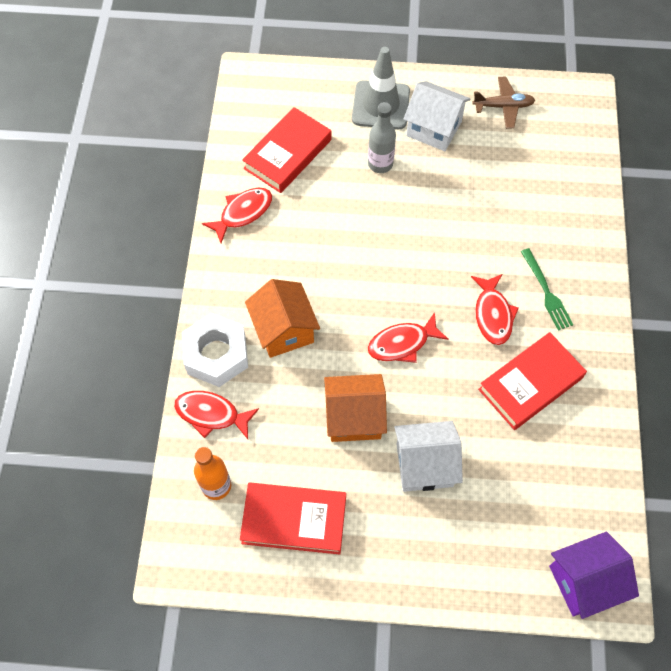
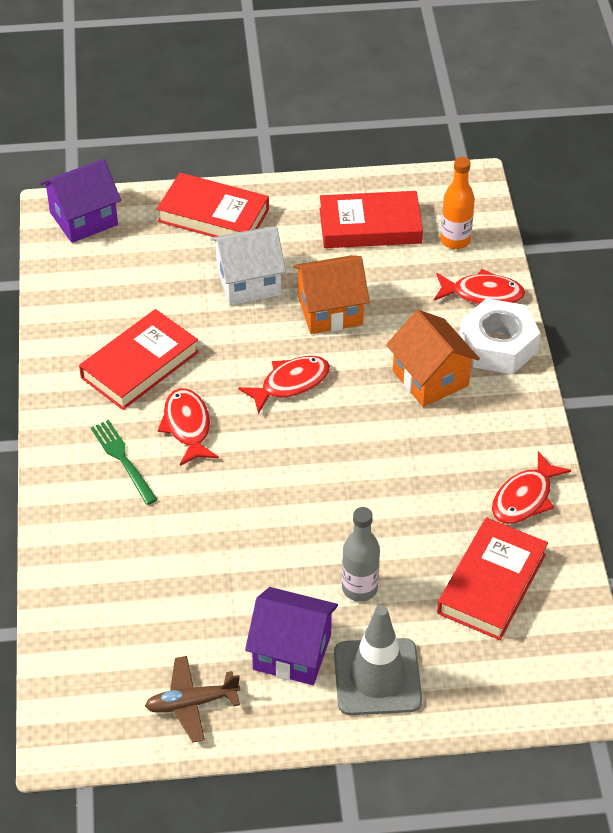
camera: 170 degrees right, 15 degrees down
white house [404,81,471,151] -> purple house [245,587,338,685]
none -> red book [157,173,269,237]

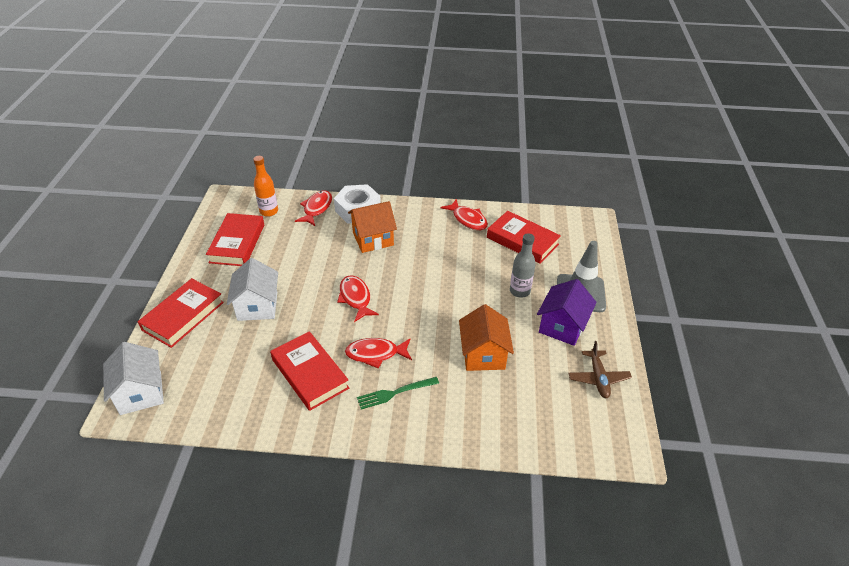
camera: 80 degrees left, 5 degrees down
purple house [40,159,121,243] -> white house [103,342,164,415]
orange house [293,255,369,334] -> orange house moved to [459,304,514,371]

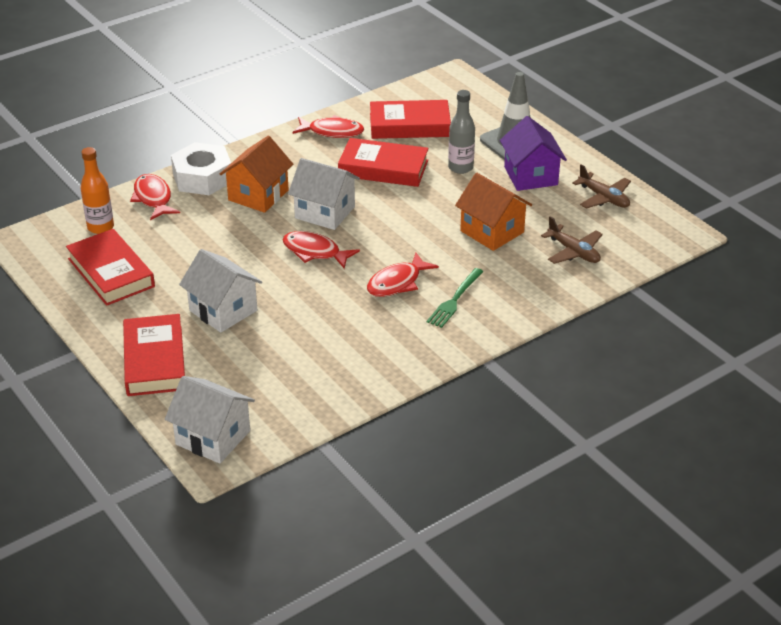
camera: 40 degrees left, 5 degrees down
red book [270,331,349,411] -> red book moved to [338,138,429,187]
none -> white house [288,158,360,230]
none -> brown plane [541,216,603,264]

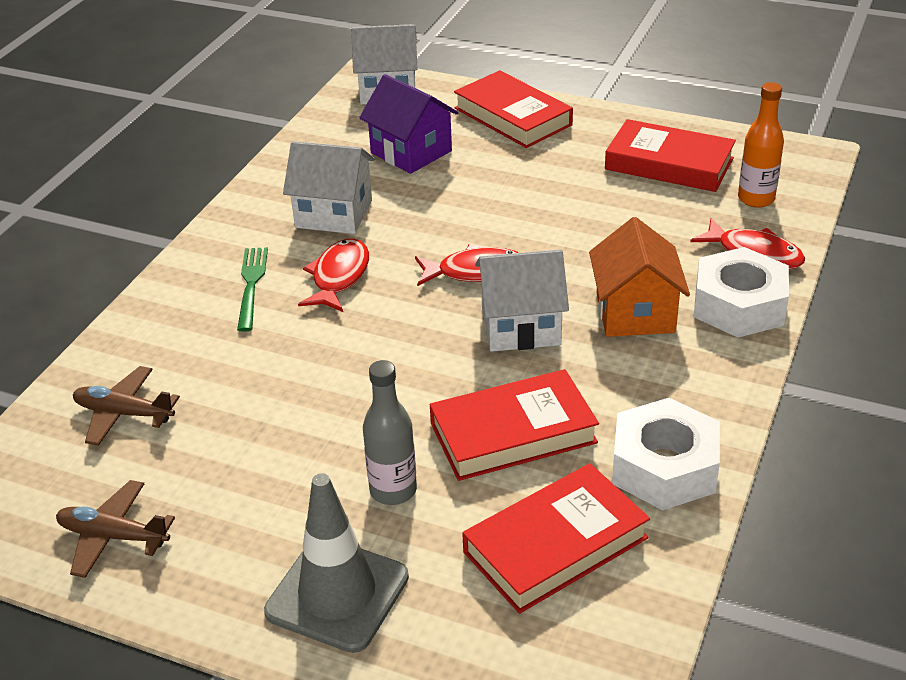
camera: 150 degrees right, 0 degrees up
white house [179,249,262,333] -> white house moved to [283,141,375,234]
red fish [293,115,364,138] -> white nut [612,398,720,510]
orange house [455,173,532,251] -> none
purple house [500,116,567,191] -> purple house moved to [359,74,459,174]

